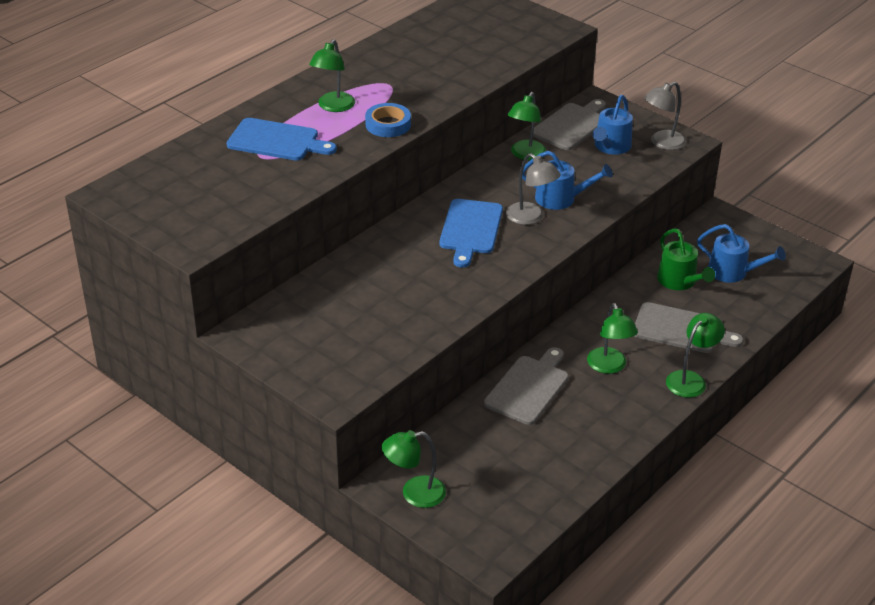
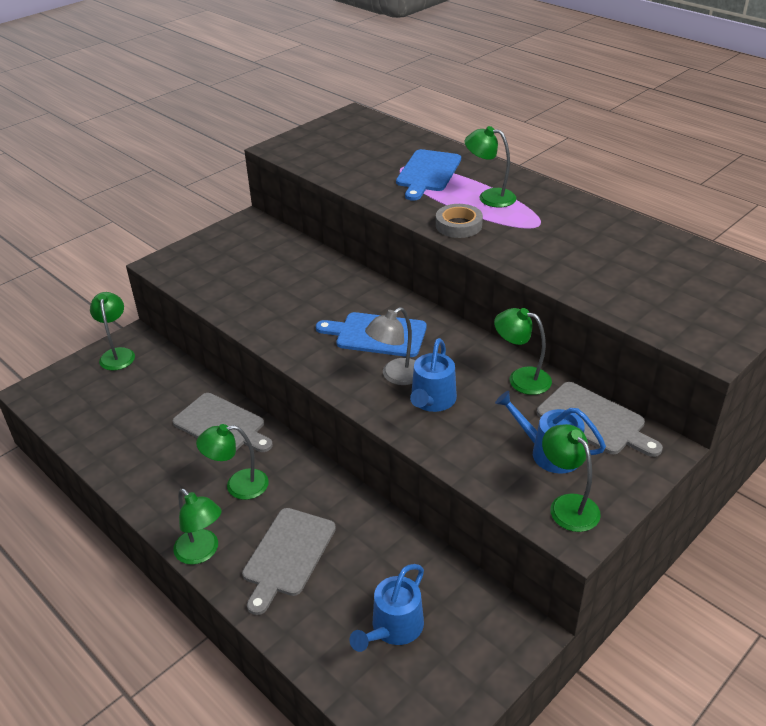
camera: 95 degrees right, 0 degrees up
blue tape [365,103,411,137] -> grey tape [436,204,483,238]
grey lamp [644,82,686,150] -> green lamp [542,424,601,532]
green watering can [657,228,715,290] -> none

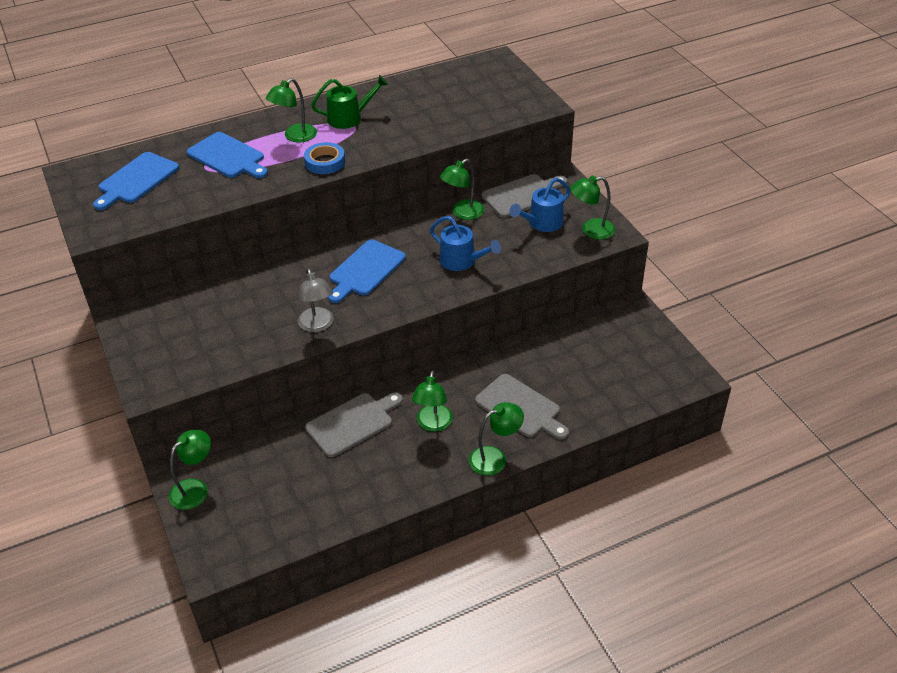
camera: 70 degrees left, 5 degrees up
green lamp [90,292,135,370] -> green lamp turned 120 degrees clockwise [169,430,211,510]
blue watering can [349,564,424,652] -> none
grey lamp [365,307,415,385] -> grey lamp moved to [298,268,334,332]
grey tape [436,204,483,238] -> blue tape [304,142,345,174]
none -> blue cutting board [93,152,179,210]
none -> green watering can [311,75,388,129]

